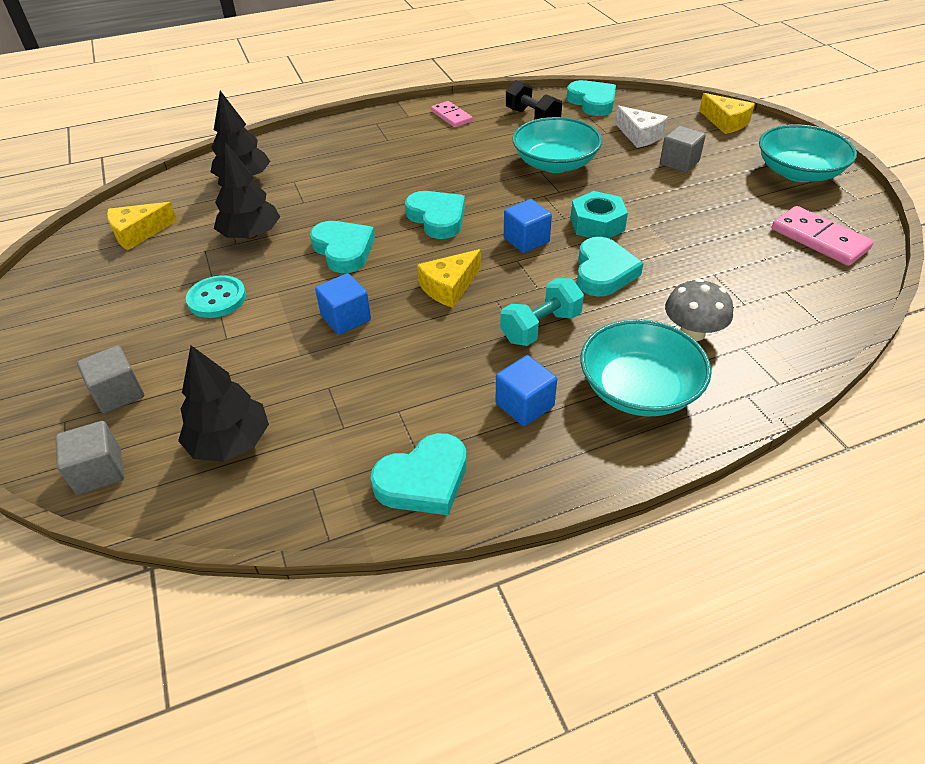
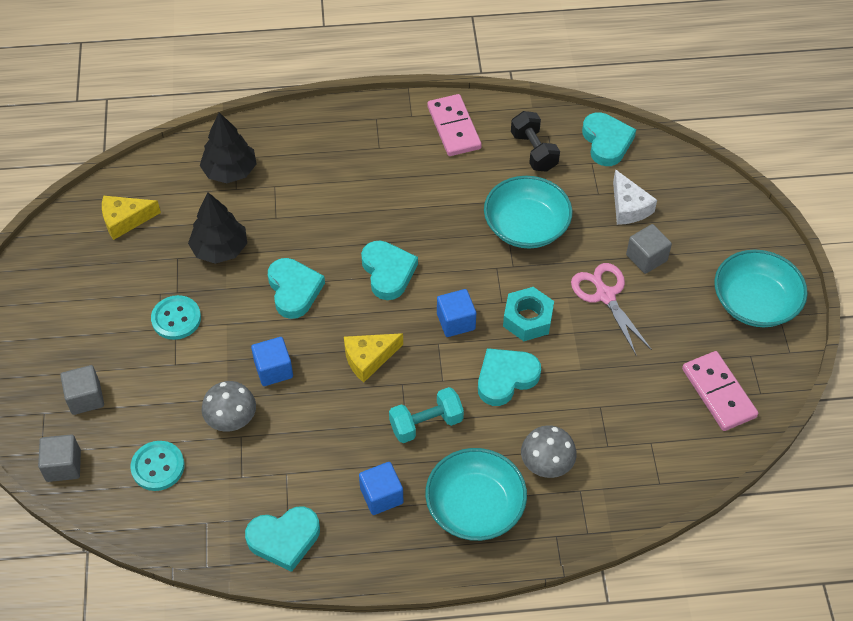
camera: 15 degrees right, 10 degrees up
black tree [178,346,269,462] -> turquoise button [130,441,184,491]
pink domino [431,101,473,127] -> pink domino [427,94,482,156], size x1.53
turquoise heart [577,237,644,297] -> turquoise heart turned 150 degrees counterclockwise [478,348,541,406]
yellow cheese [699,93,755,134] -> none
none -> grey mushroom [202,381,256,432]
none -> pink scissors [571,263,652,355]

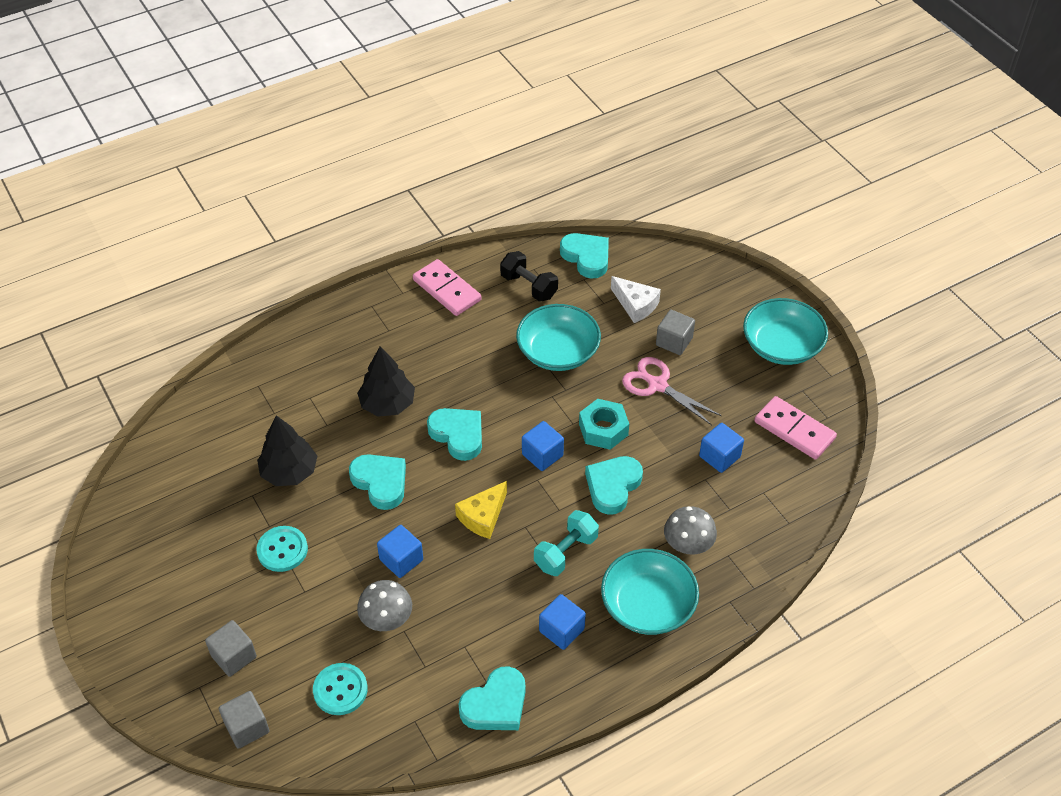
camera: 25 degrees left, 5 degrees down
yellow cheese [102,195,161,240] -> none
black tree [200,112,257,183] -> black tree moved to [357,346,415,417]
none -> blue cube [699,423,744,473]

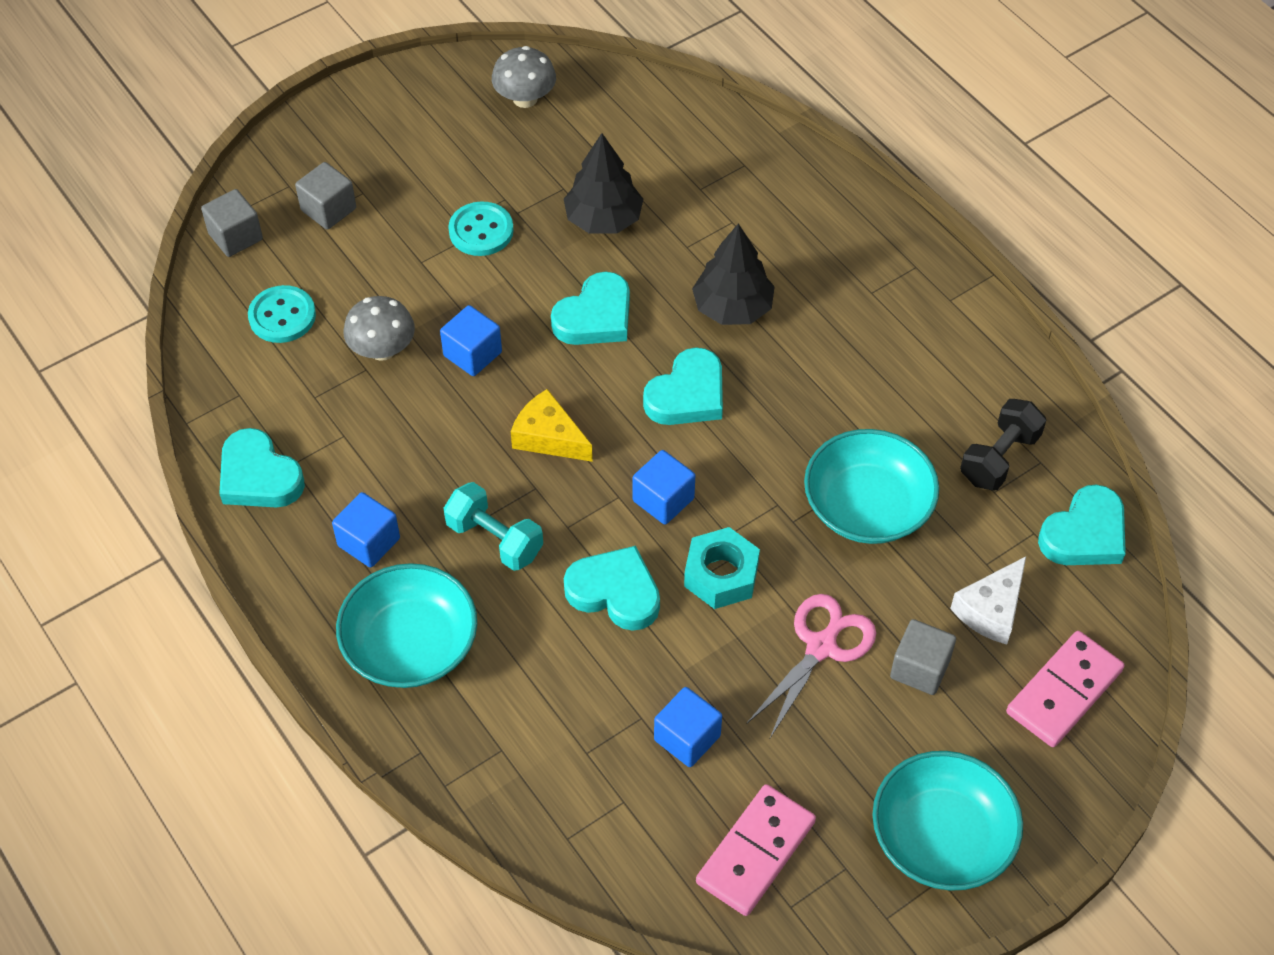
camera: 85 degrees right, 5 degrees up
pink domino [413,259,482,316] -> pink domino moved to [1006,631,1125,747]
grey mushroom [664,506,717,555] -> grey mushroom moved to [492,46,556,108]

